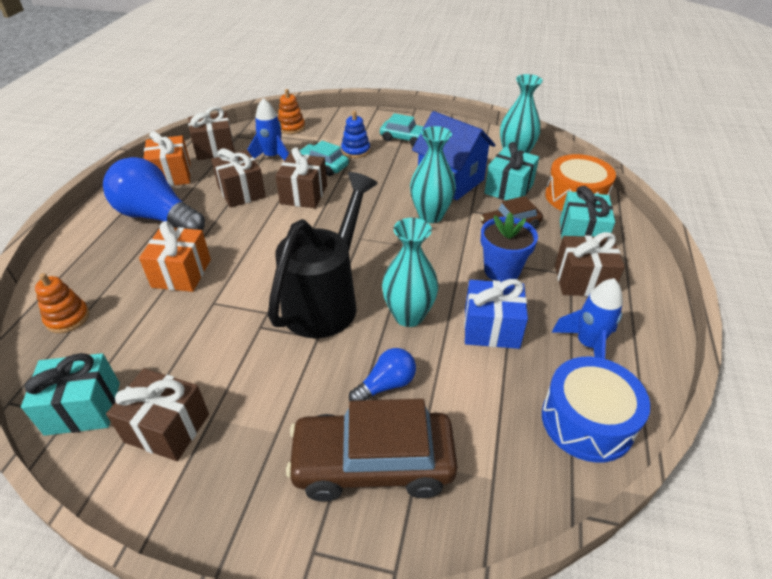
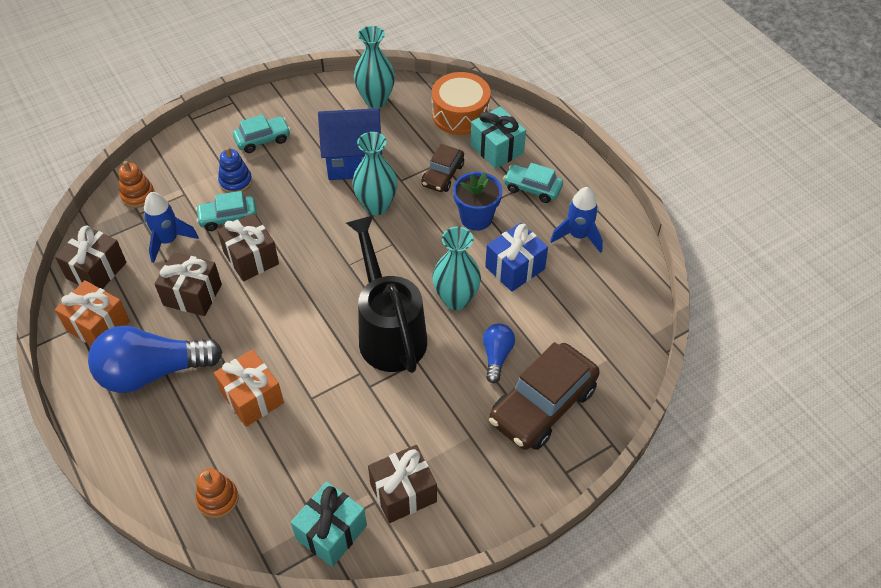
camera: 45 degrees left, 10 degrees up
turquoise gift [484,142,539,200] -> none
blue drum [542,357,650,463] -> none
brown gift [555,232,625,296] -> turquoise car [503,163,563,203]

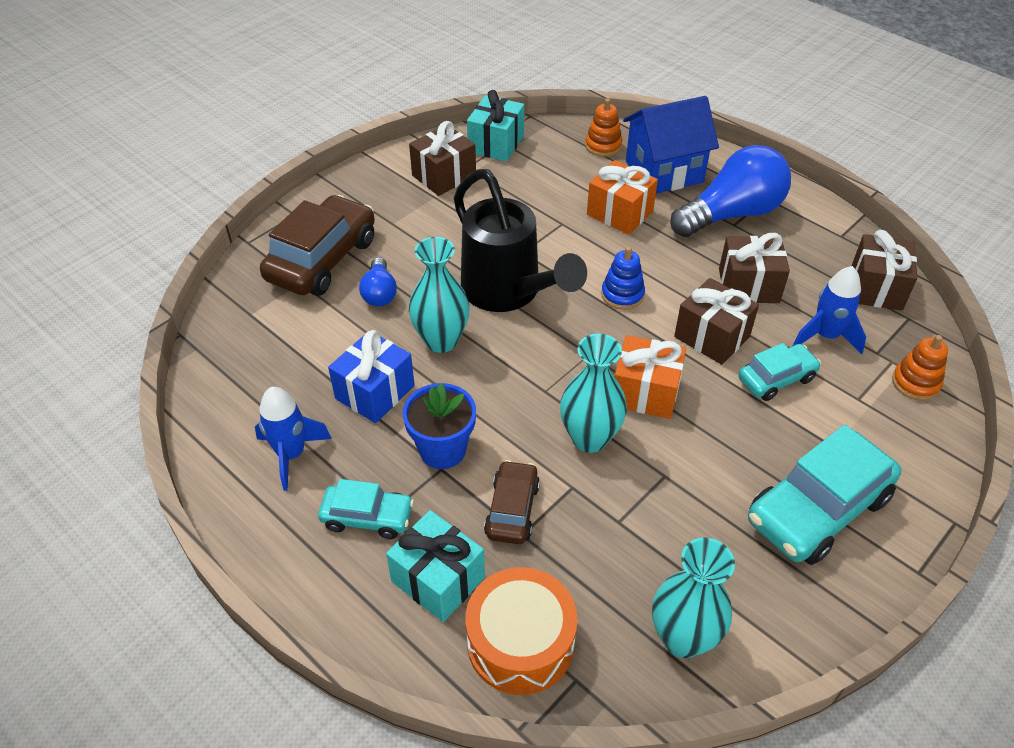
camera: 165 degrees right, 5 degrees down
orange gift [55,280,130,346] -> orange gift moved to [614,335,686,419]
blue stacking toy [218,147,252,193] -> blue stacking toy moved to [601,246,645,310]
turquoise car [233,115,291,153] -> turquoise car [748,425,901,565], size x1.80
blue house [318,108,382,180] -> blue house moved to [623,96,719,193]

